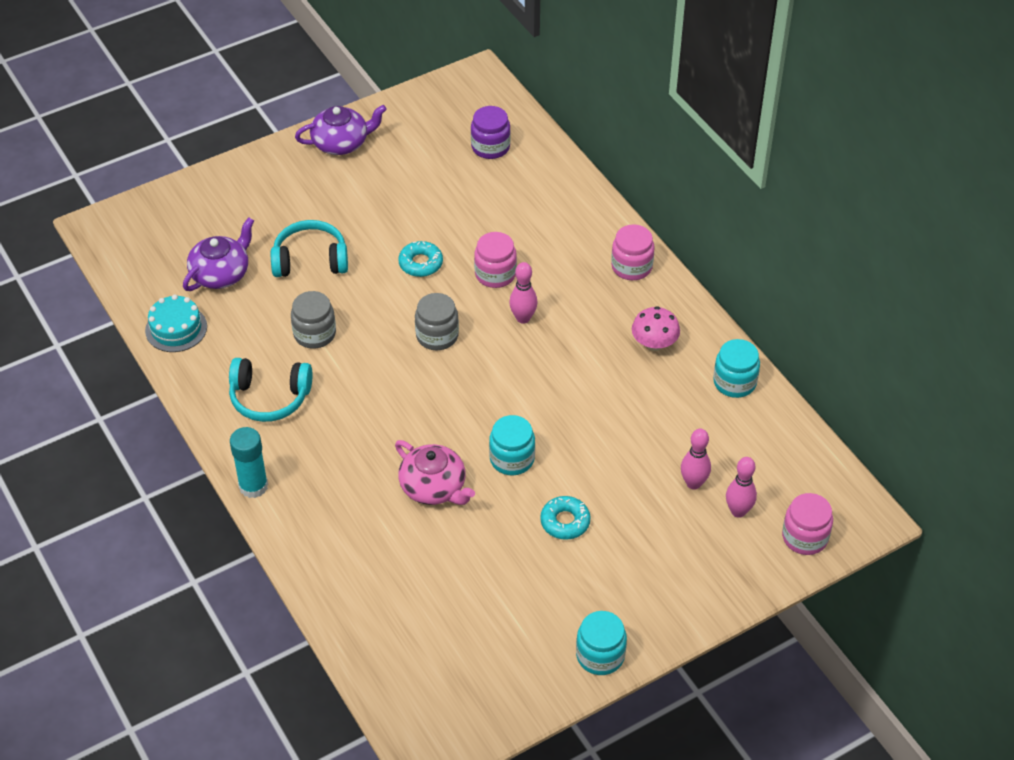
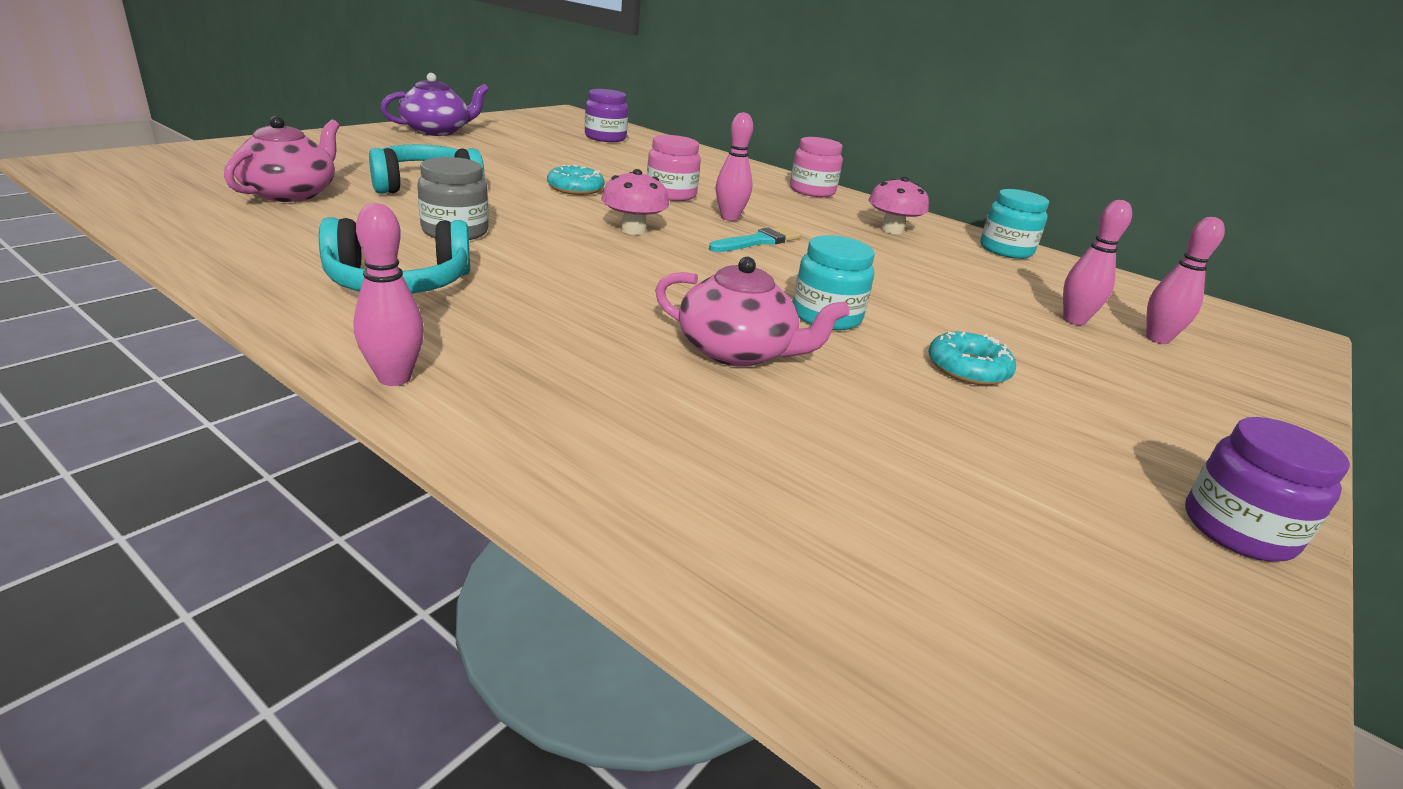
camera: 25 degrees left, 20 degrees down
turquoise cake [145,294,207,352] -> none
purple teapot [183,217,254,291] -> pink teapot [224,116,340,202]
turquoise glue stick [230,427,268,498] -> pink bowling pin [353,203,424,386]
grey jar [415,293,459,350] -> pink mushroom [601,169,669,235]
turquoise jar [576,611,627,675] -> purple jar [1185,417,1350,562]
pink jar [782,493,833,555] -> none
none -> turquoise brush [709,227,800,252]

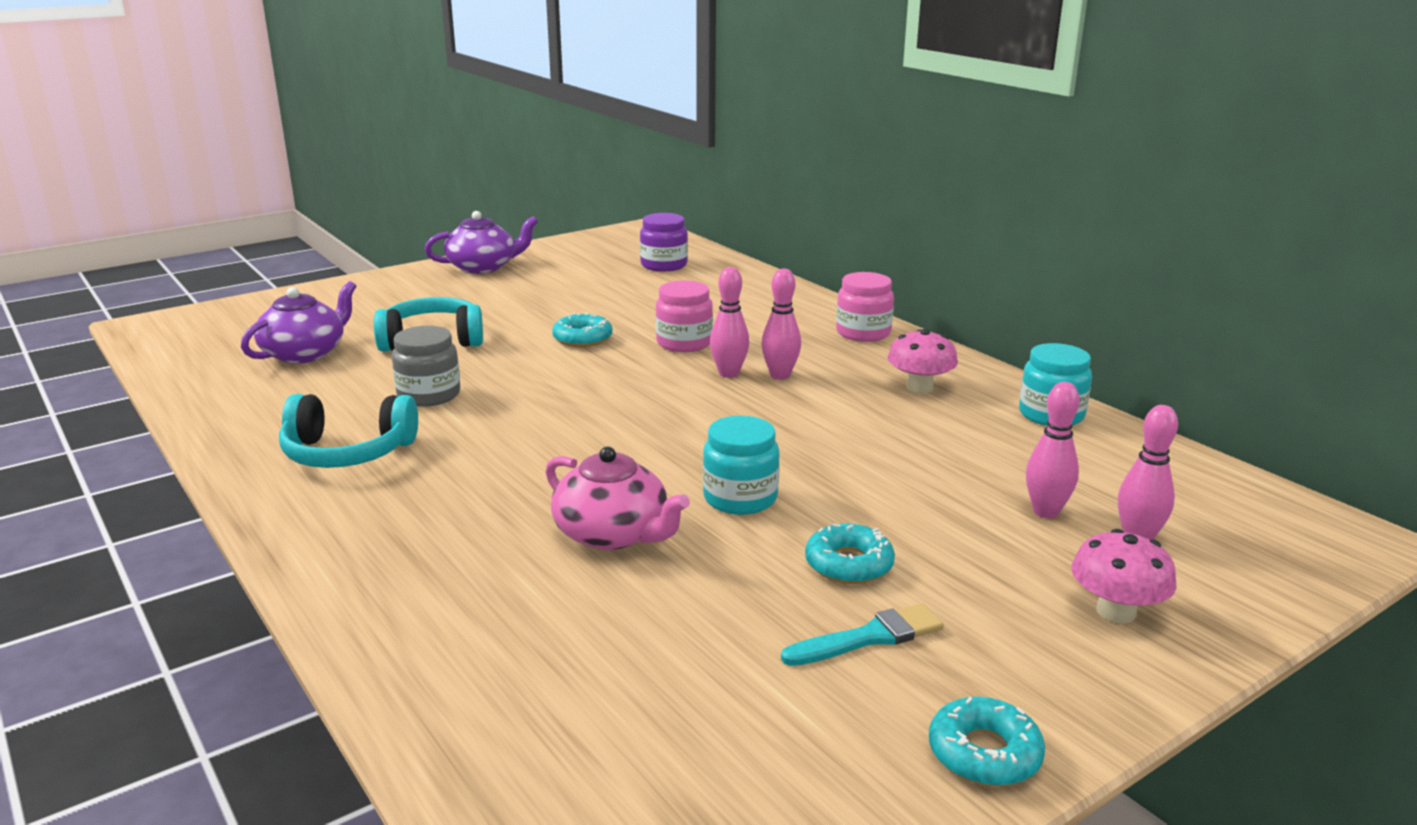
camera: 20 degrees right, 5 degrees down
pink teapot [224,116,340,202] -> purple teapot [241,281,357,364]
pink bowling pin [353,203,424,386] -> pink bowling pin moved to [761,269,801,380]
pink mushroom [601,169,669,235] -> pink mushroom moved to [1071,529,1177,623]
turquoise brush [709,227,800,252] -> turquoise brush moved to [781,603,944,666]
purple jar [1185,417,1350,562] -> turquoise donut [929,697,1045,786]

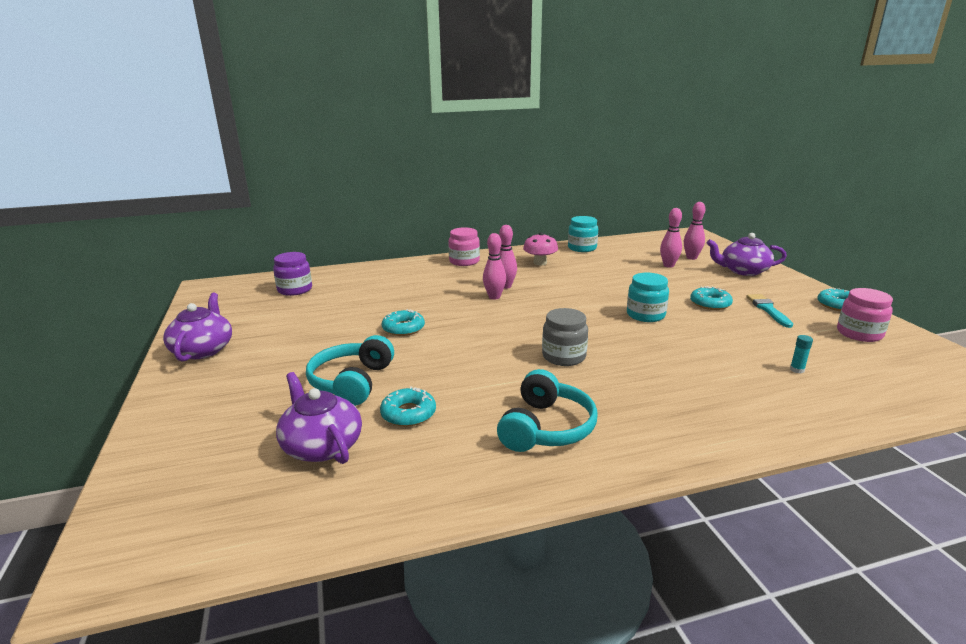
camera: 70 degrees left, 0 degrees up
grey jar [392,326,460,407] -> grey jar moved to [542,308,588,366]
pink teapot [545,447,690,550] -> none
pink jar [655,280,713,352] -> pink jar moved to [837,288,893,342]
pink mushroom [1071,529,1177,623] -> purple teapot [707,233,787,276]
none -> turquoise donut [380,386,436,427]
none -> turquoise glue stick [790,335,813,373]

